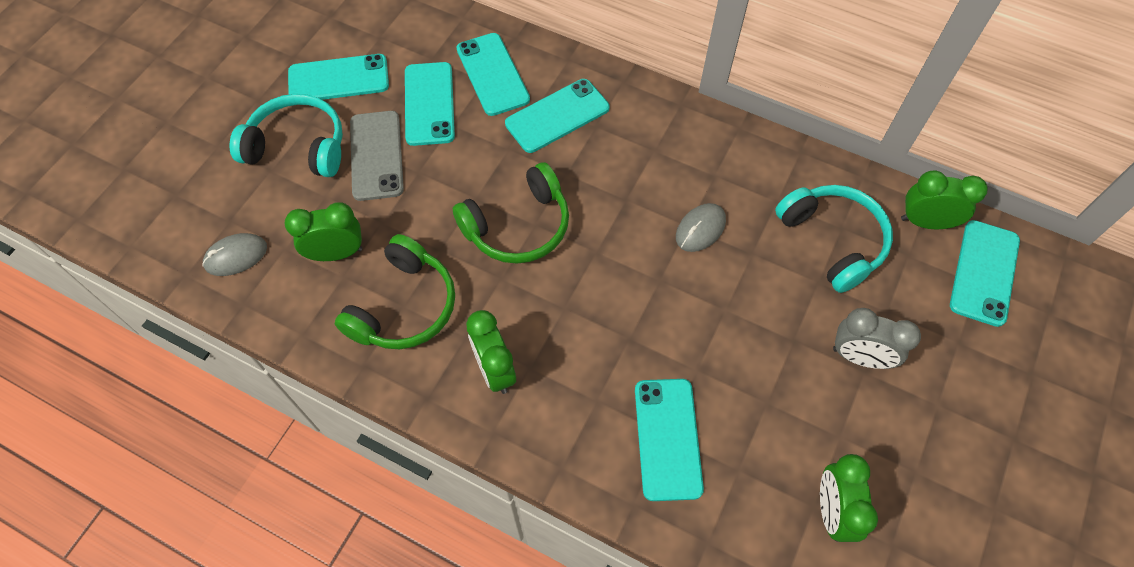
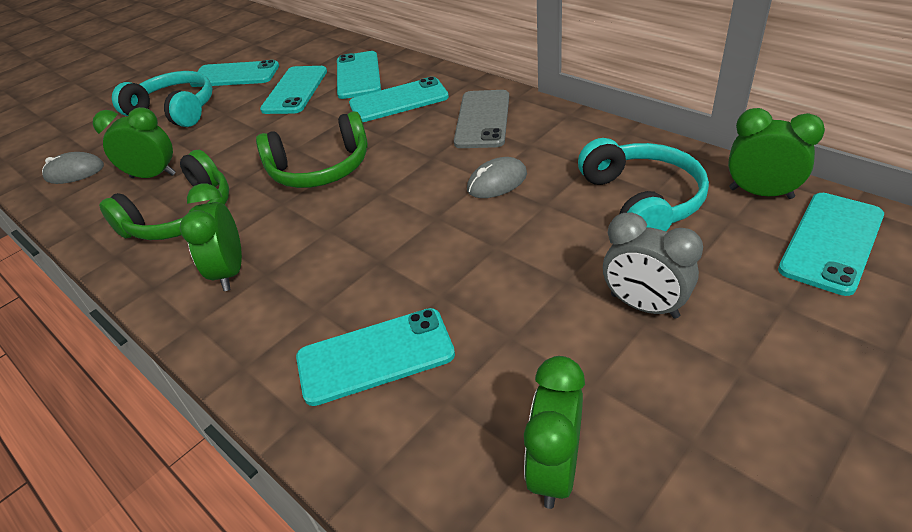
camera: 20 degrees right, 20 degrees down
grey phone [350,111,404,201] -> grey phone moved to [454,90,509,148]
turquoise phone [635,379,704,501] -> turquoise phone turned 60 degrees clockwise [296,308,455,406]

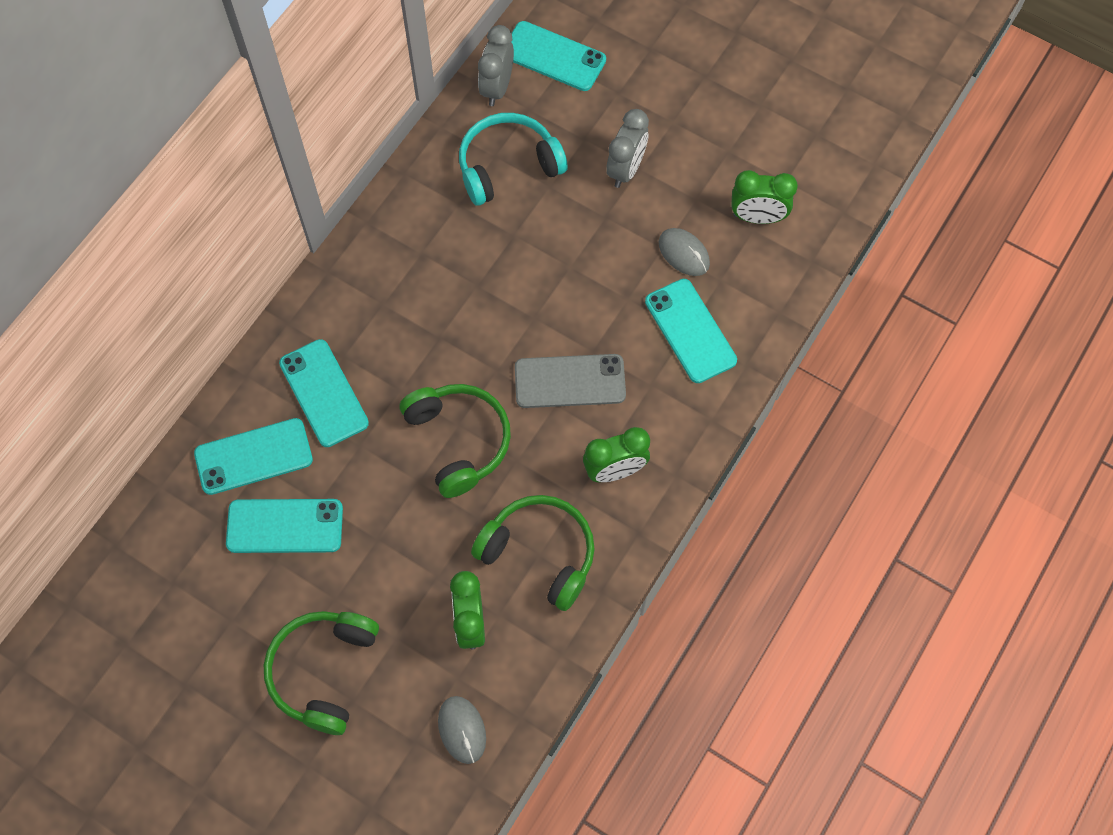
camera: 105 degrees left, 25 degrees up
turquoise headphones [112,71,213,127] -> green headphones [264,611,379,735]
turquoise phone [190,60,279,87] -> none
grey phone [454,90,509,148] -> grey phone moved to [515,354,626,408]
grey mouse [467,157,527,198] -> grey mouse moved to [659,228,710,276]
green clock [728,108,825,199] -> grey clock [478,25,514,106]

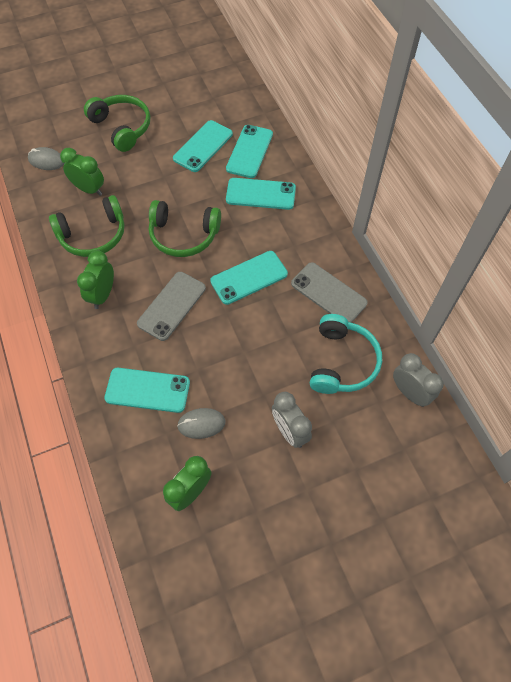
camera: 125 degrees right, 5 degrees down
turquoise phone [511,21,606,91] -> turquoise phone moved to [210,251,288,305]
none -> grey phone [291,262,368,323]

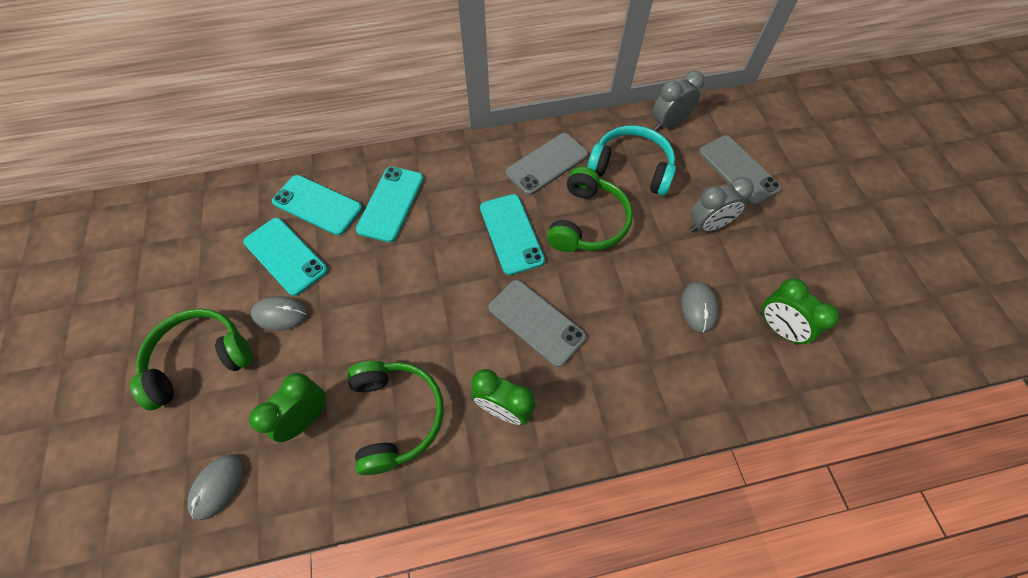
camera: 80 degrees left, 0 degrees up
turquoise phone [104,368,190,413] -> none
green headphones [149,200,221,257] -> green headphones moved to [547,166,633,252]
none -> grey mouse [251,296,308,331]
none -> grey phone [699,135,782,206]

